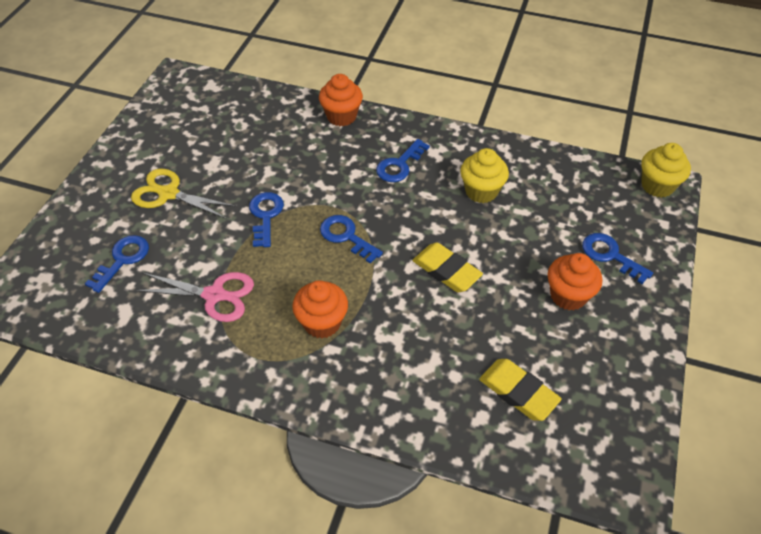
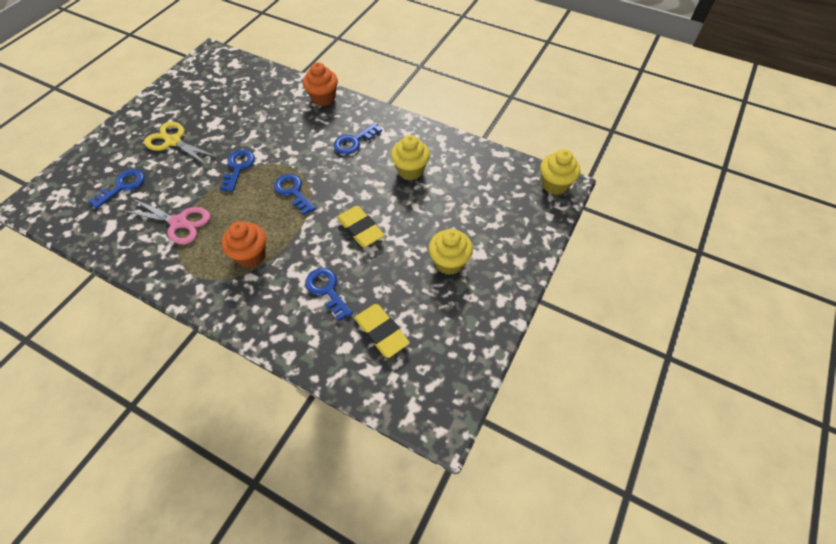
camera: 10 degrees right, 5 degrees up
orange cupcake [547,253,602,310] -> yellow cupcake [429,229,473,275]
blue key [582,233,653,284] -> blue key moved to [305,268,353,321]

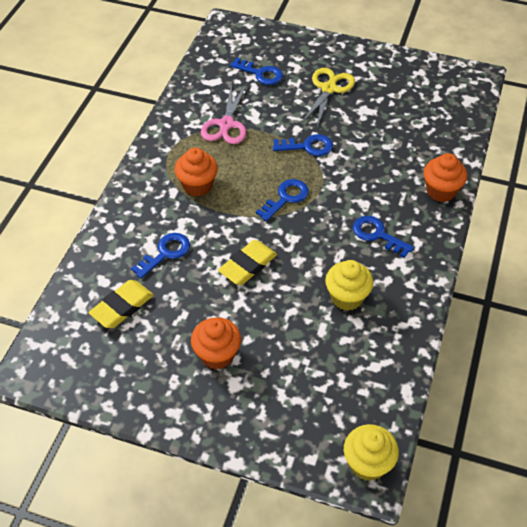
camera: 80 degrees right, 5 degrees down
yellow cupcake [429,229,473,275] -> orange cupcake [191,317,241,369]

